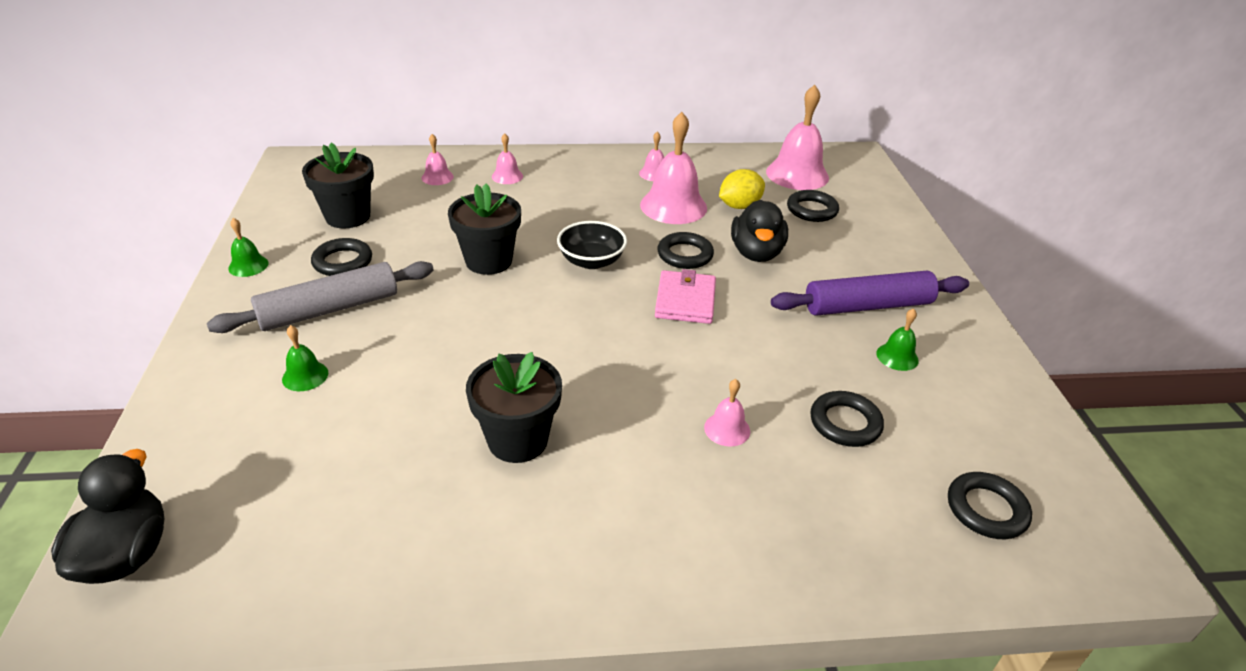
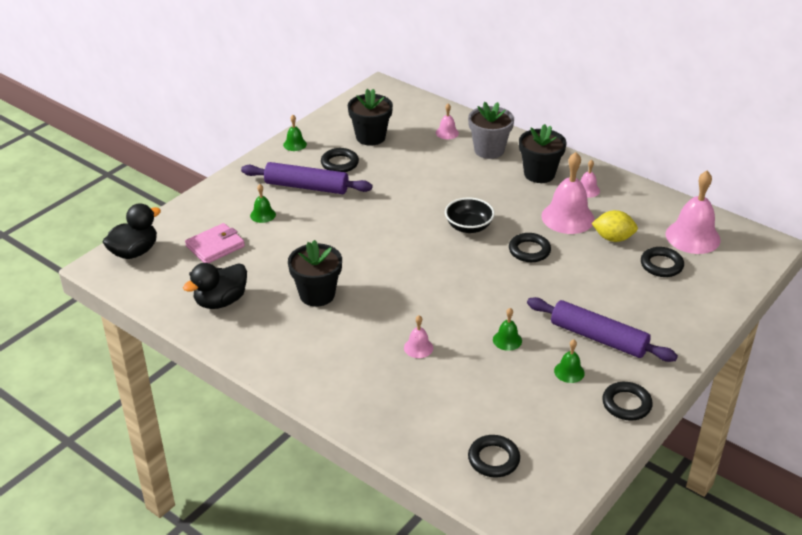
camera: 45 degrees right, 0 degrees up
grey rolling pin [207,261,434,333] -> purple rolling pin [241,162,372,194]
black flower pot [448,184,521,275] -> black flower pot moved to [519,124,567,183]
pink bell [492,133,523,184] -> grey flower pot [468,102,514,159]
pink wallet [655,269,716,324] -> pink wallet moved to [185,223,245,263]
black duck [731,200,788,262] -> black duck moved to [183,263,247,309]
black ring [810,391,884,447] -> black ring moved to [602,382,653,420]
none -> green bell [493,308,522,351]

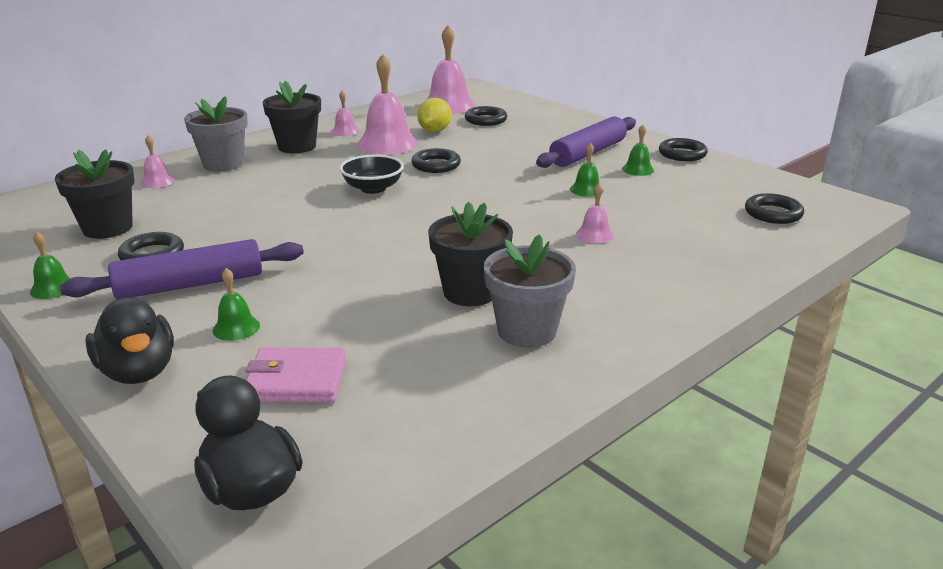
camera: 80 degrees left, 10 degrees down
black duck [183,263,247,309] -> black duck moved to [85,297,174,384]
pink wallet [185,223,245,263] -> pink wallet turned 60 degrees counterclockwise [246,347,346,403]
purple rolling pin [241,162,372,194] -> purple rolling pin turned 45 degrees clockwise [60,239,304,299]
none -> grey flower pot [484,234,576,348]

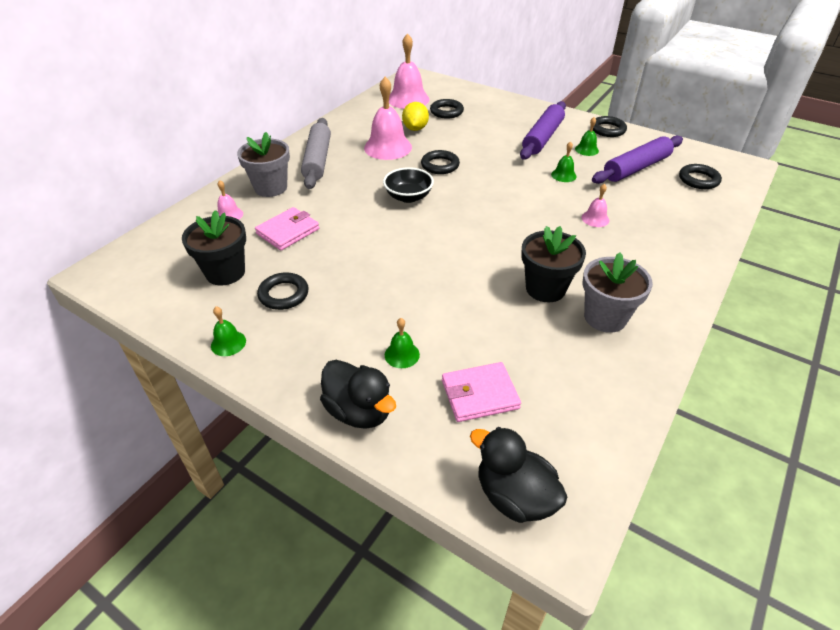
camera: 15 degrees left, 15 degrees up
purple rolling pin [60,239,304,299] -> purple rolling pin moved to [592,136,683,184]
black flower pot [263,81,321,153] -> grey rolling pin [301,118,331,189]
pink bell [331,91,359,136] -> none
none -> pink wallet [255,207,319,250]

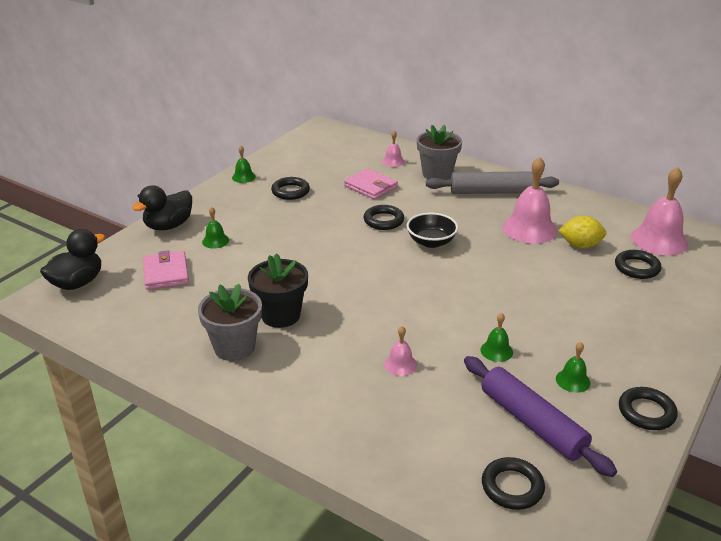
camera: 90 degrees right, 10 degrees down
black flower pot [182,210,246,285] -> none
black ring [421,150,460,174] -> black ring moved to [364,205,404,230]
purple rolling pin [520,101,566,159] -> none

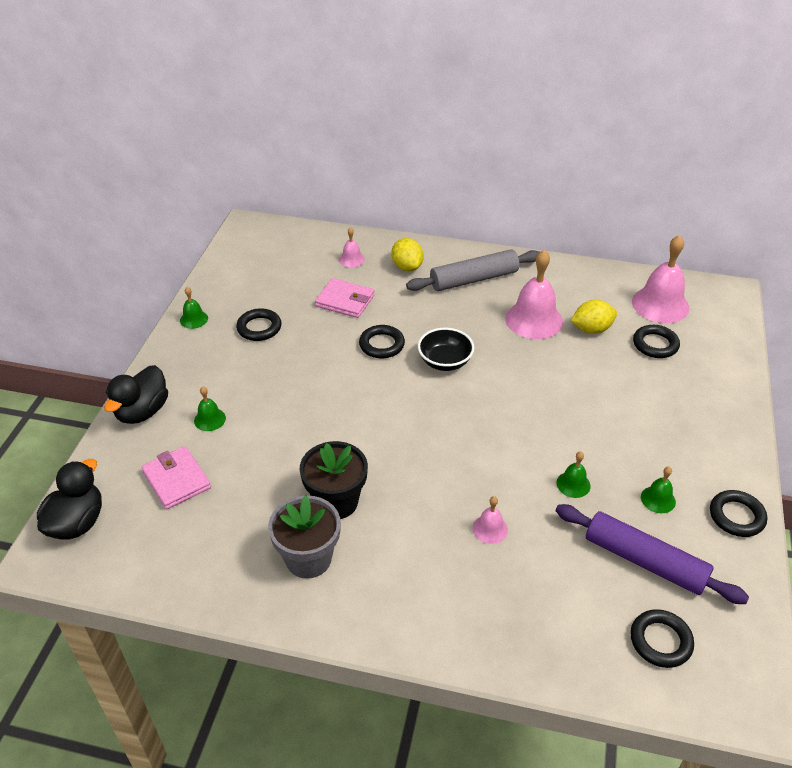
camera: 20 degrees left, 10 degrees up
grey flower pot [417,125,462,180] -> yellow lemon [391,238,424,271]

